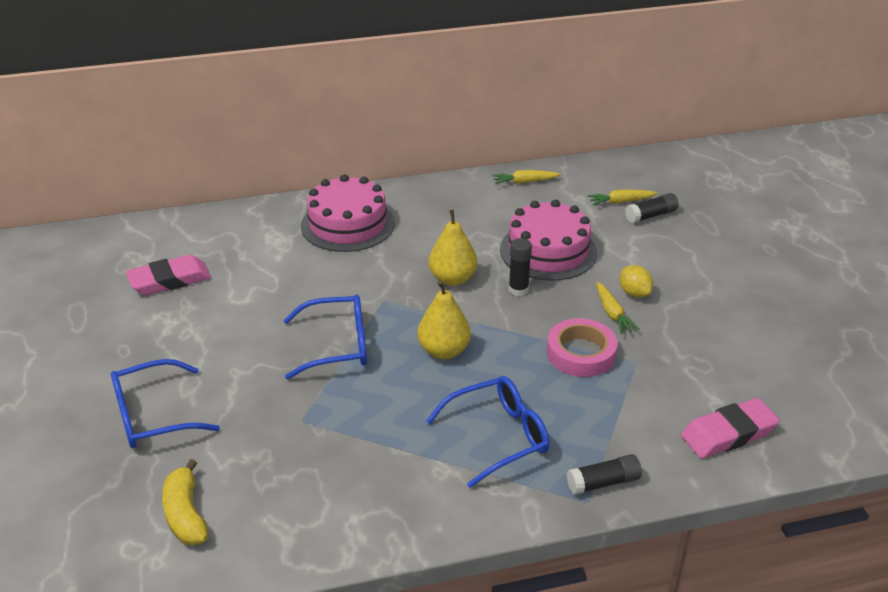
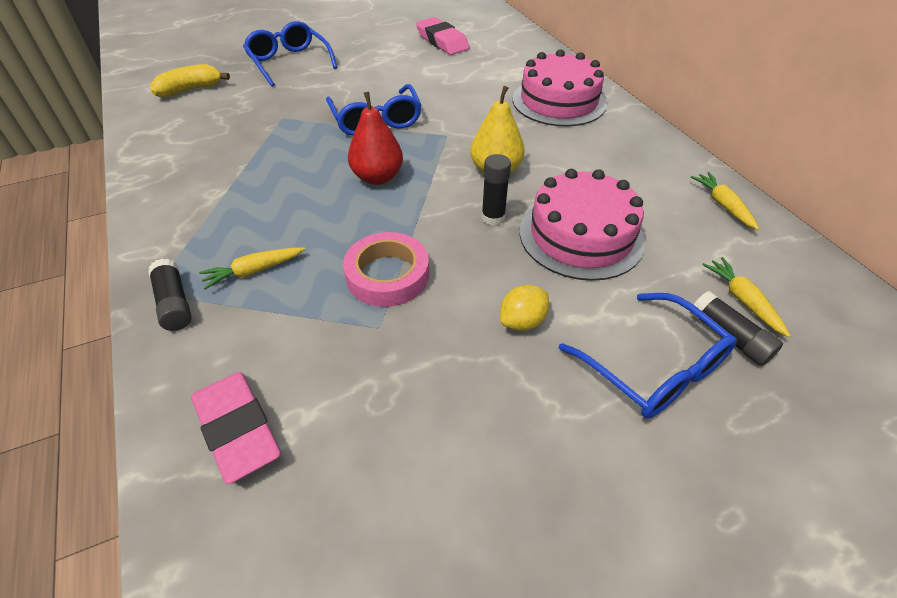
camera: 80 degrees right, 10 degrees up
yellow pear [417,281,471,359] -> red pear [348,92,403,185]
blue glasses [426,376,549,488] -> blue glasses moved to [559,293,737,419]
yellow carrot [596,282,639,334] -> yellow carrot moved to [199,247,305,289]

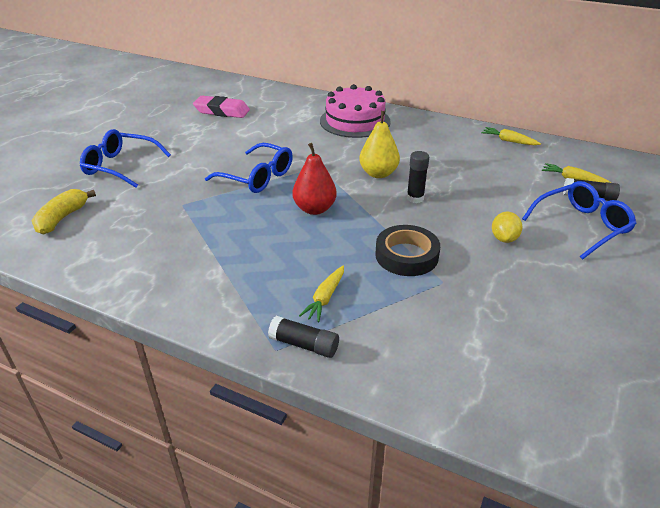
camera: 40 degrees left, 10 degrees down
pink eraser [191,372,281,484] -> none
pink tape [343,232,429,307] -> black tape [375,225,440,276]
pink cake [520,169,645,281] -> none
blue glasses [559,293,737,419] -> blue glasses turned 45 degrees counterclockwise [522,181,637,260]

